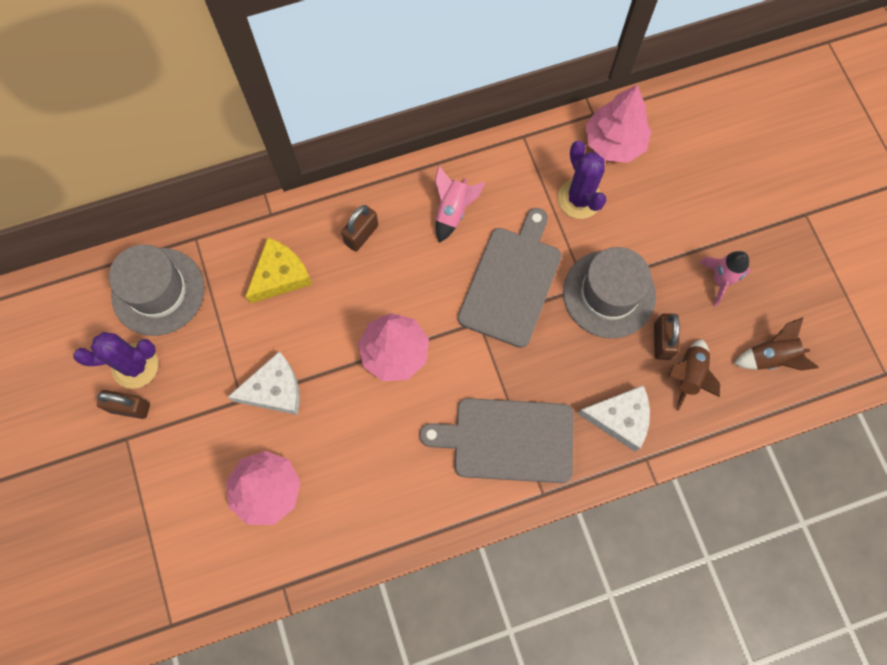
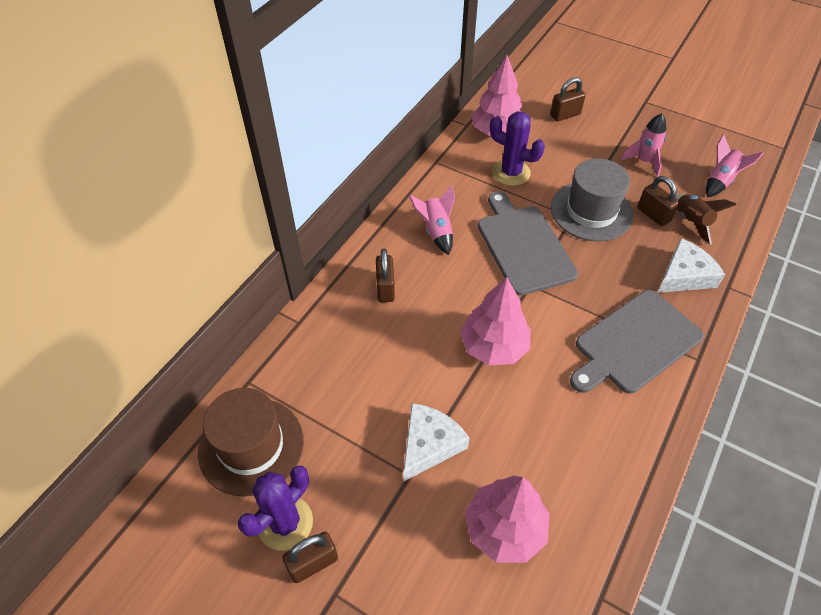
camera: 40 degrees left, 20 degrees down
grey hat [109,245,204,336] -> brown hat [198,388,304,497]
yellow cheese [245,237,312,303] -> none
brown rocket [734,317,819,371] -> pink rocket [706,134,764,197]
none -> brown padlock [550,77,586,121]

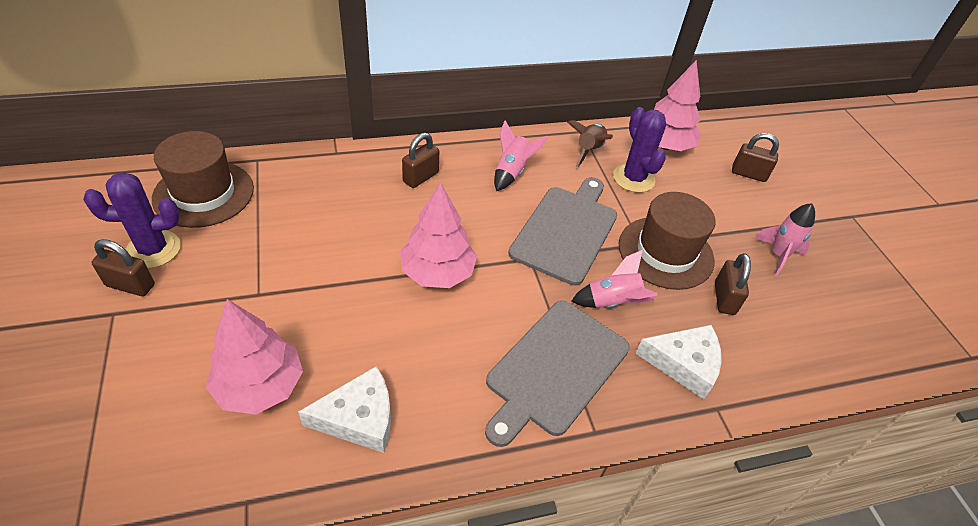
camera: 40 degrees right, 5 degrees down
white cheese [403,403,470,481] -> white cheese moved to [298,366,391,453]
grey hat [551,158,633,241] -> brown hat [619,192,715,290]
grey cutting board [570,290,704,394] -> grey cutting board turned 60 degrees counterclockwise [485,301,630,447]
brown rocket [675,194,737,245] -> brown rocket moved to [567,120,613,167]
pink rocket [706,134,764,197] -> pink rocket moved to [571,250,658,308]

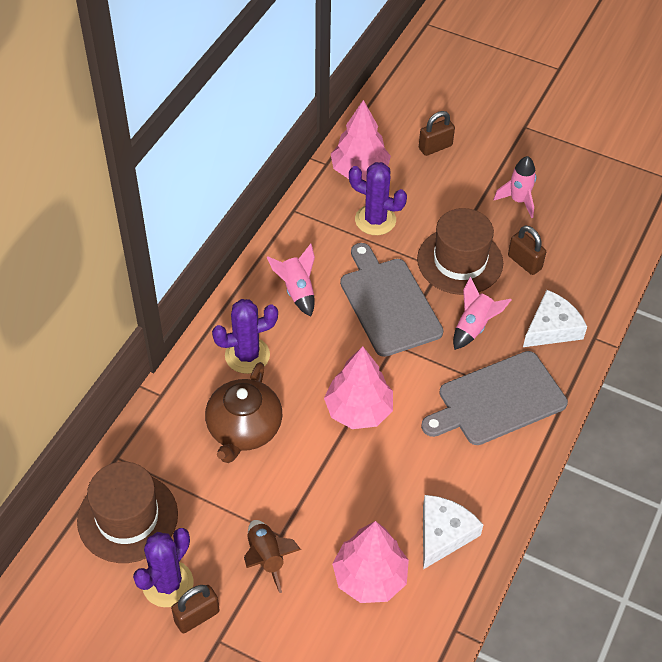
camera: 45 degrees left, 5 degrees up
brown padlock [402,133,439,188] -> purple cactus [212,299,278,374]
grey cutting board [485,301,630,447] -> grey cutting board turned 75 degrees clockwise [421,351,568,445]
brown rocket [567,120,613,167] -> brown rocket moved to [244,520,301,593]
none -> brown teapot [205,362,282,463]

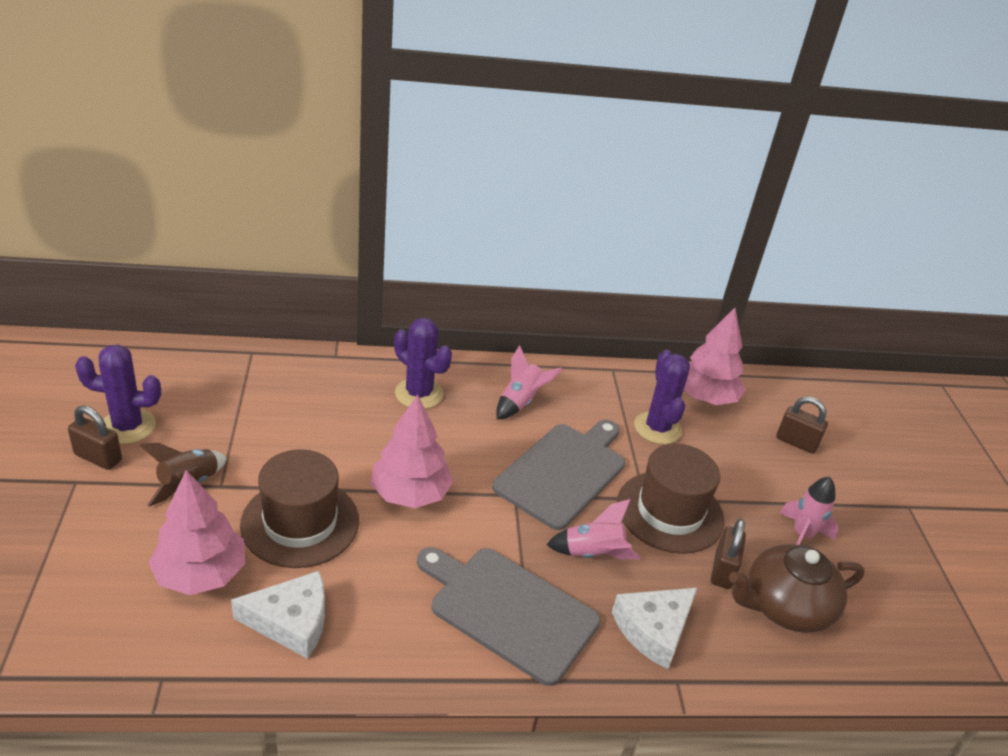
camera: 55 degrees right, 15 degrees down
brown hat [77,462,178,563] -> brown hat moved to [240,449,359,568]
brown teapot [205,362,282,463] -> brown teapot moved to [729,544,865,633]
white cheese [523,290,587,347] -> white cheese turned 120 degrees clockwise [612,588,697,669]

